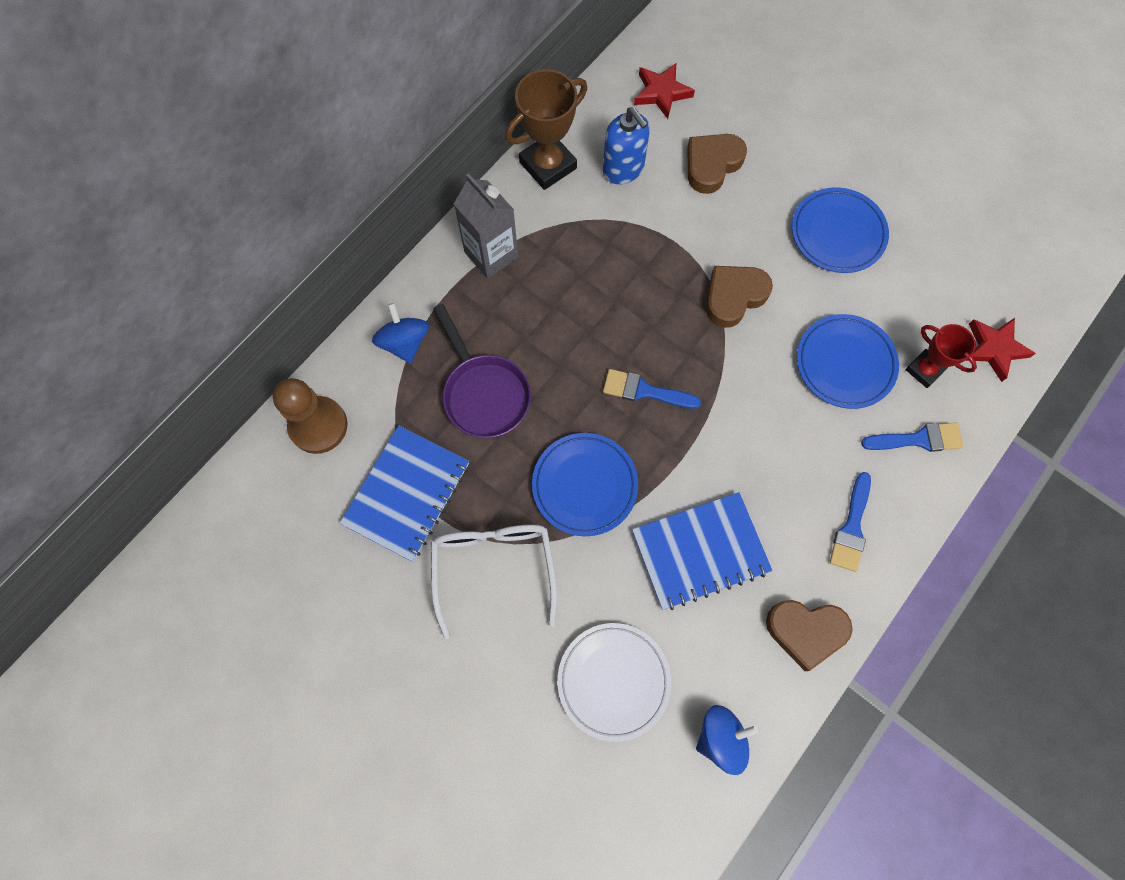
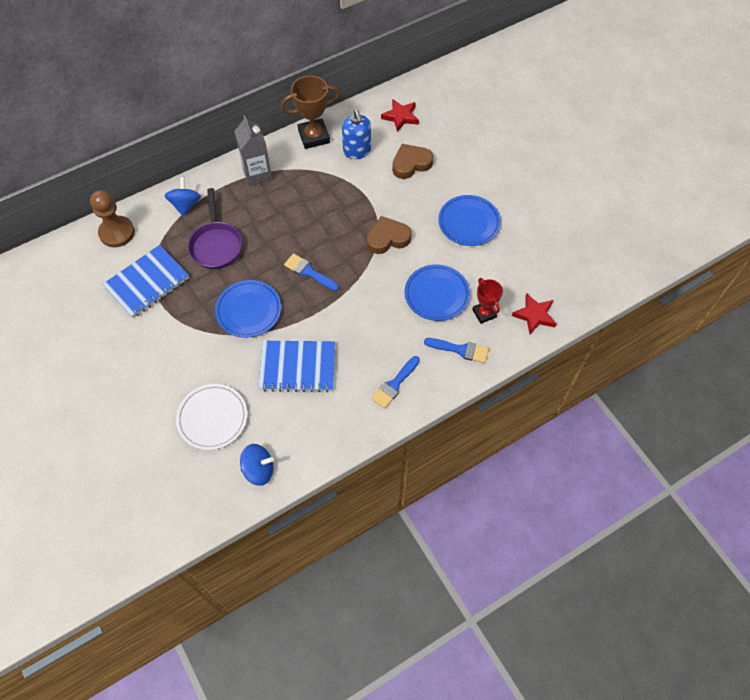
camera: 20 degrees right, 10 degrees down
white glasses [431,525,557,639] -> none
brown heart [766,600,853,671] -> none

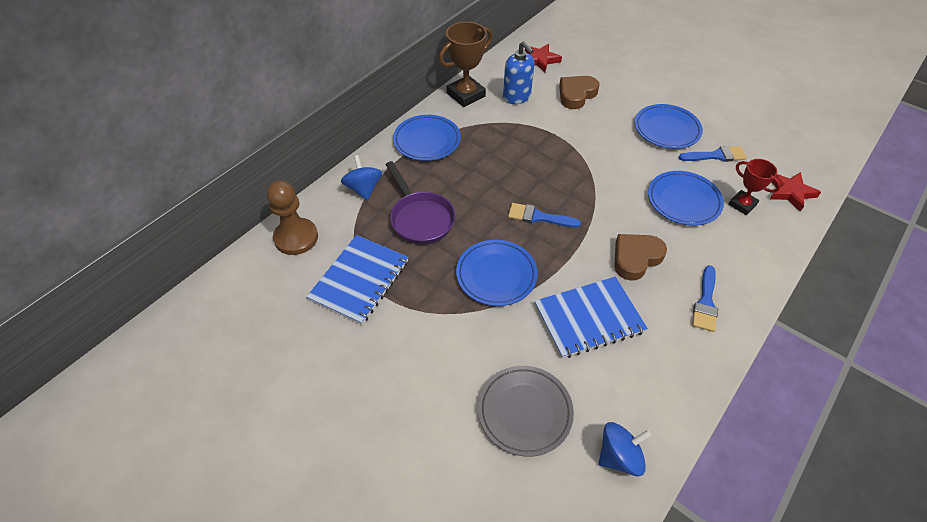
camera: 20 degrees left, 10 degrees down
white plate [176,384,247,450] -> grey plate [478,366,574,457]
grey carton [234,115,272,186] -> blue plate [393,115,461,161]
brown heart [367,216,412,254] -> brown heart moved to [614,234,667,281]
blue brush [424,338,489,363] -> blue brush moved to [679,146,747,162]

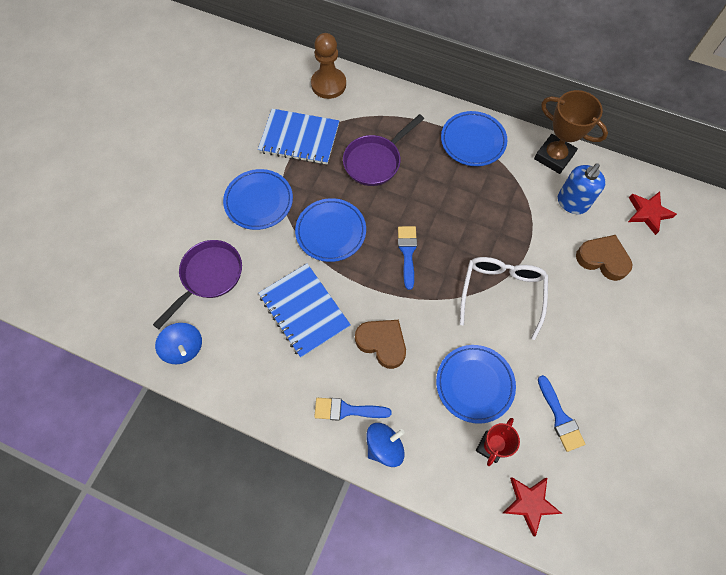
camera: 75 degrees right, 15 degrees up
blue spinning top [341,155,382,200] -> blue spinning top moved to [366,423,405,467]
grey plate [478,366,574,457] -> purple pan [153,240,242,329]
blue plate [635,104,703,149] -> blue plate moved to [223,169,293,230]
none -> white glasses [460,257,548,340]

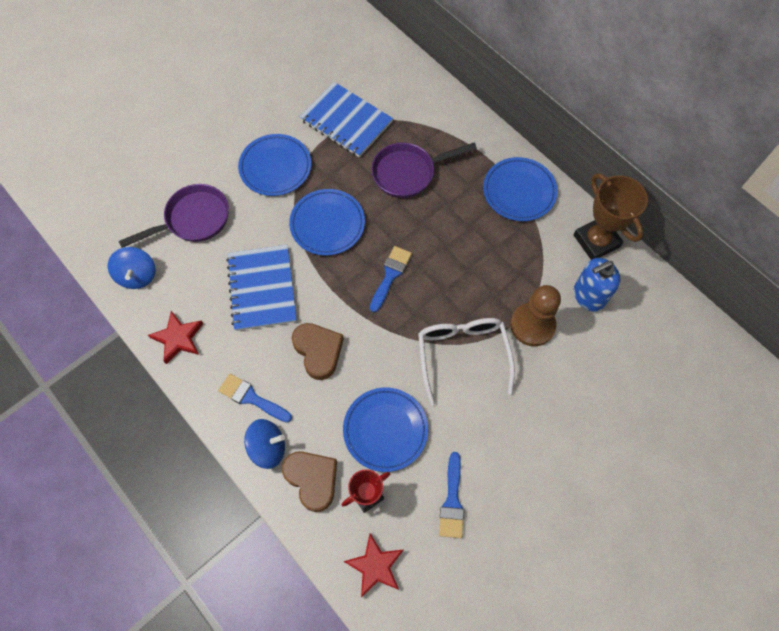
camera: 25 degrees right, 0 degrees up
brown pawn [311,33,346,99] -> brown pawn moved to [510,285,561,346]
white glasses [460,257,548,340] -> white glasses turned 45 degrees counterclockwise [418,318,515,405]
brown heart [576,235,633,281] -> brown heart moved to [282,451,337,512]
red star [628,191,677,235] -> red star moved to [148,311,203,364]

